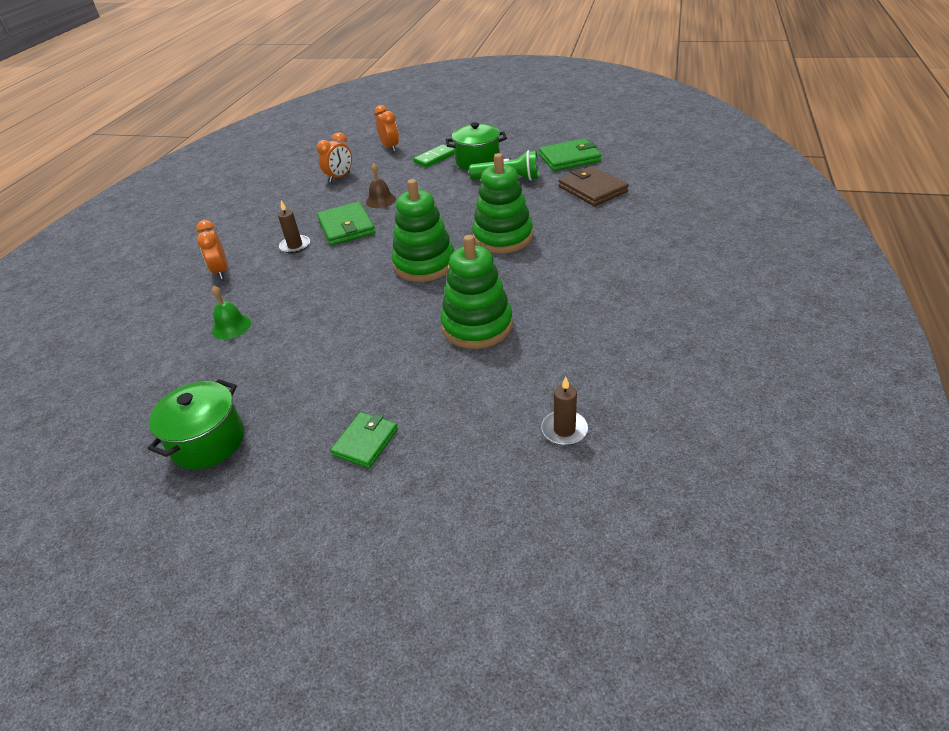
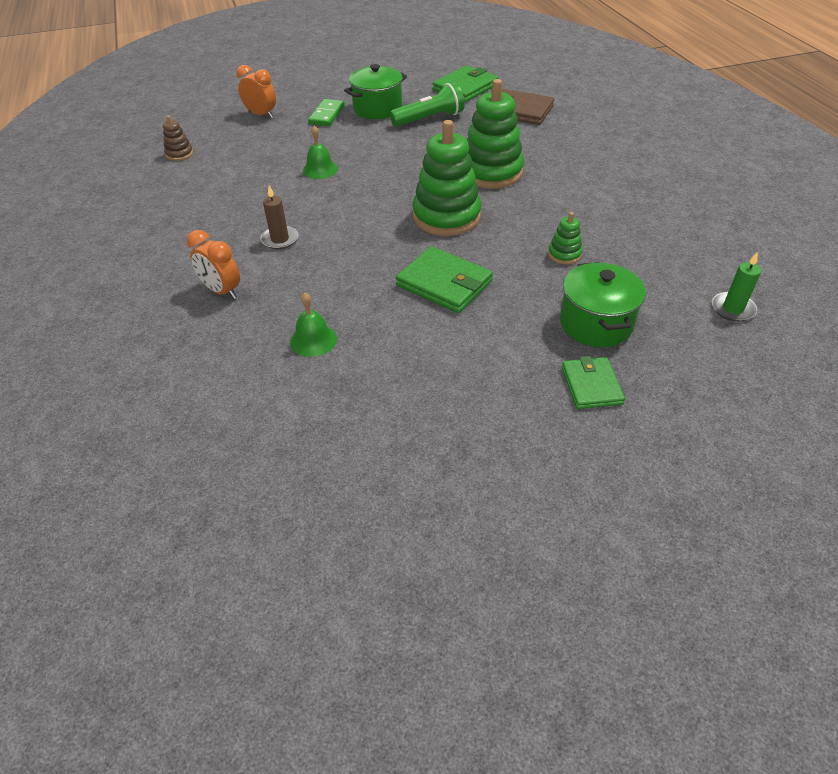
camera: 35 degrees left, 5 degrees up
green pot [148,379,244,469] -> green pot moved to [560,262,646,347]
orange clock [317,132,352,183] -> none
green wallet [317,202,375,246] -> green wallet moved to [396,246,493,313]
brown bell [366,163,396,208] -> green bell [303,126,338,179]
green stacking toy [440,235,513,349] -> green stacking toy [548,212,582,264], size x0.45
brown candle [541,377,588,445] -> green candle [712,252,761,322]
none -> brown stacking toy [163,115,193,161]

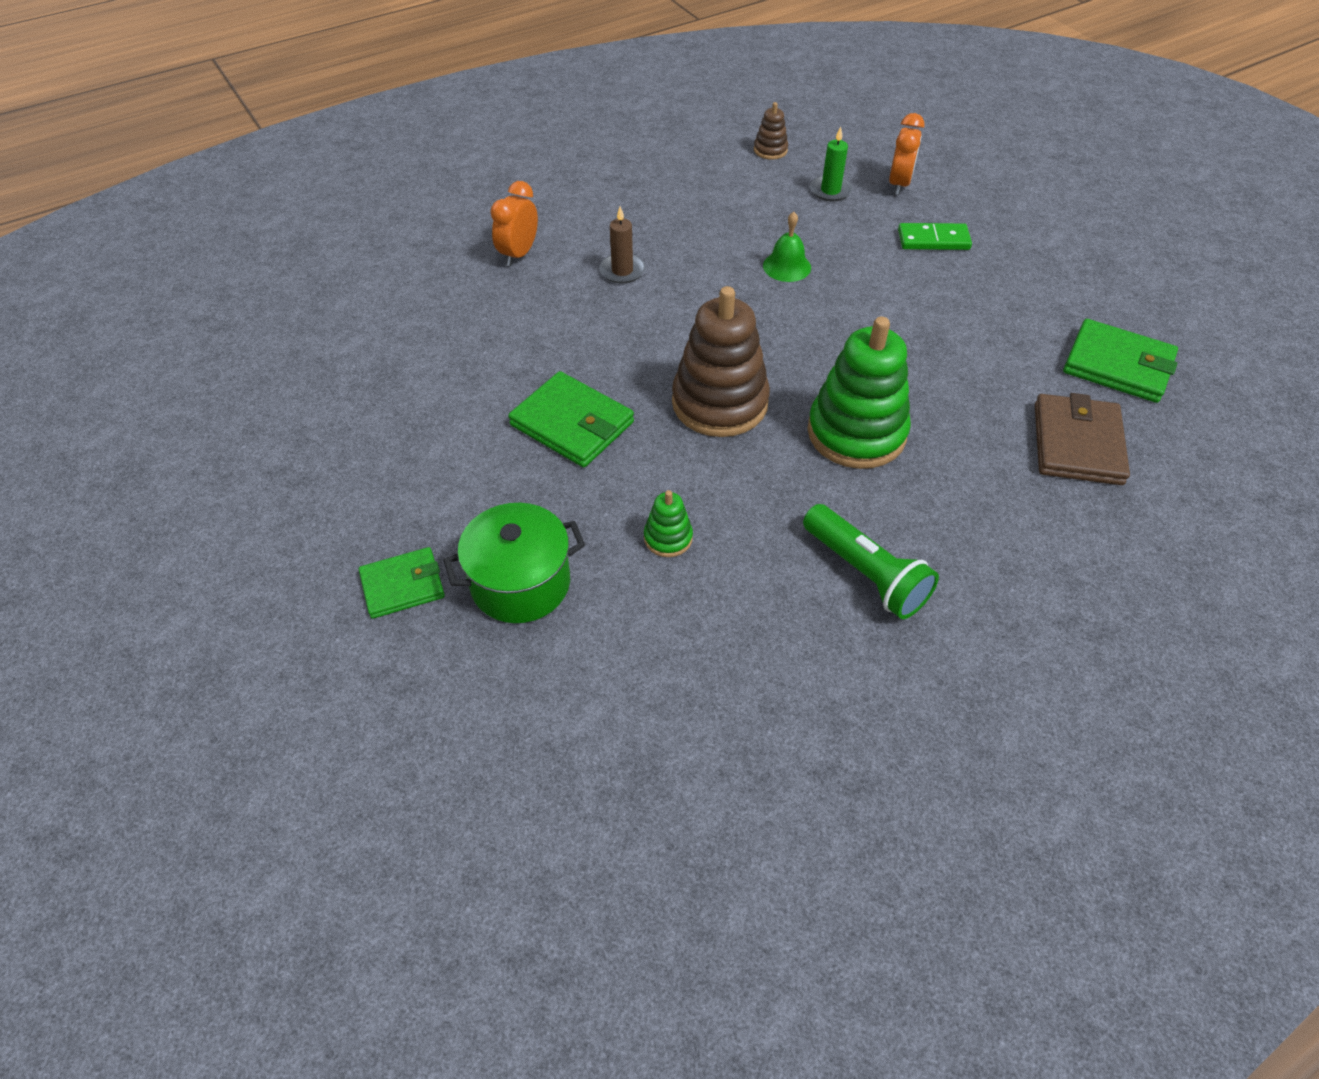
camera: 75 degrees right, 5 degrees up
green bell [290,293,337,357] -> none
green pot [344,64,407,119] -> none
green flashlight [390,82,465,127] -> green flashlight moved to [803,504,939,619]
green wallet [396,246,493,313] -> green wallet turned 75 degrees counterclockwise [508,371,634,467]
green stacking toy [412,120,481,236] -> brown stacking toy [672,286,770,437]
green candle [712,252,761,322] -> green candle moved to [810,127,853,201]

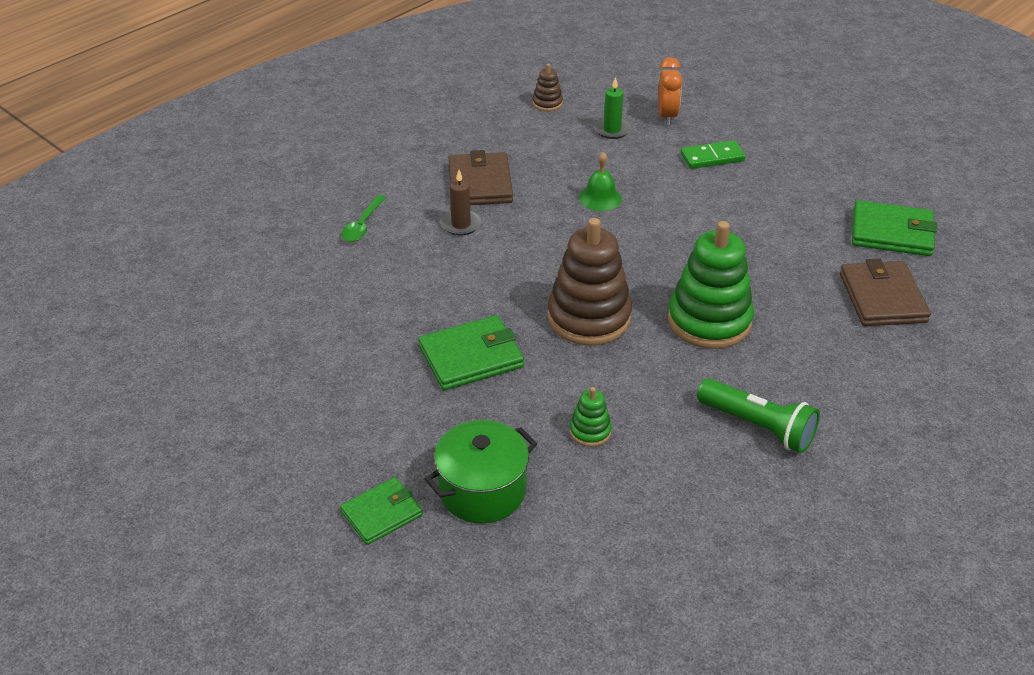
camera: 15 degrees left, 10 degrees down
orange clock [490,181,538,266] -> green spoon [341,195,386,242]
green wallet [508,371,634,467] -> green wallet turned 45 degrees counterclockwise [419,315,524,390]
none -> brown wallet [448,150,513,205]

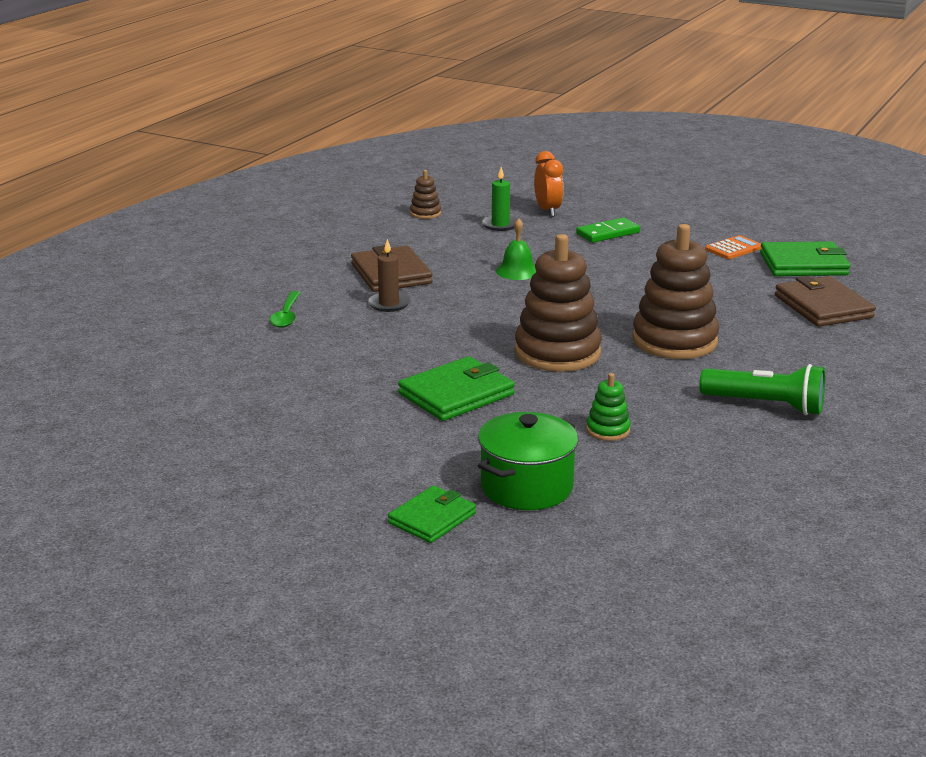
camera: 15 degrees left, 15 degrees down
green stacking toy [668,221,754,349] -> brown stacking toy [632,224,719,359]
none -> orange calculator [705,235,762,259]

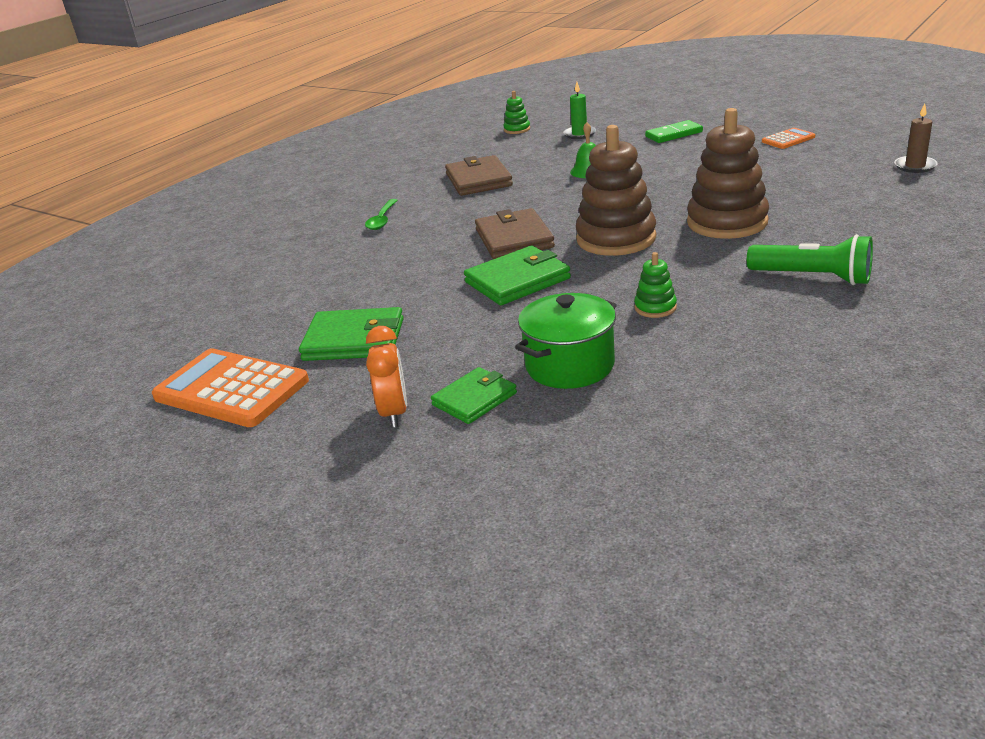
camera: 10 degrees right, 5 degrees up
brown candle [367,239,411,312] -> brown candle moved to [894,103,938,173]
brown stacking toy [410,170,441,219] -> green stacking toy [503,91,530,134]
orange clock [534,151,563,217] -> orange clock moved to [366,326,407,428]
green wallet [760,241,850,276] -> green wallet moved to [299,307,404,361]
brown wallet [775,276,876,327] -> brown wallet moved to [475,208,555,259]
none -> orange calculator [152,348,309,427]

